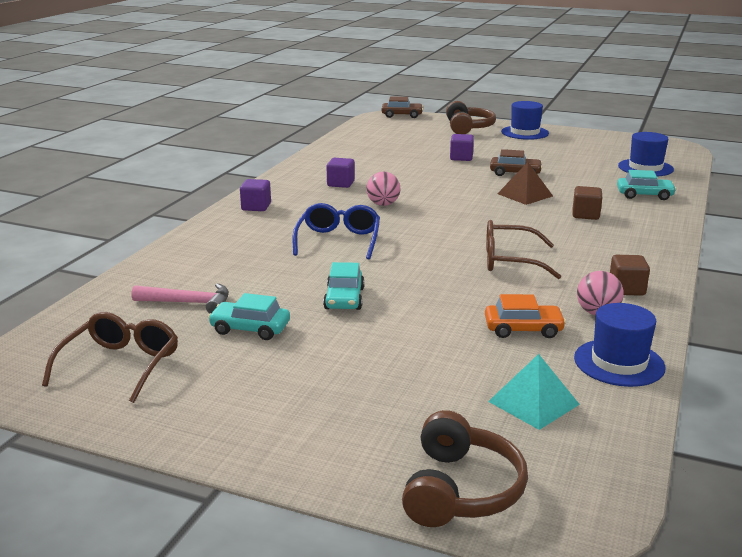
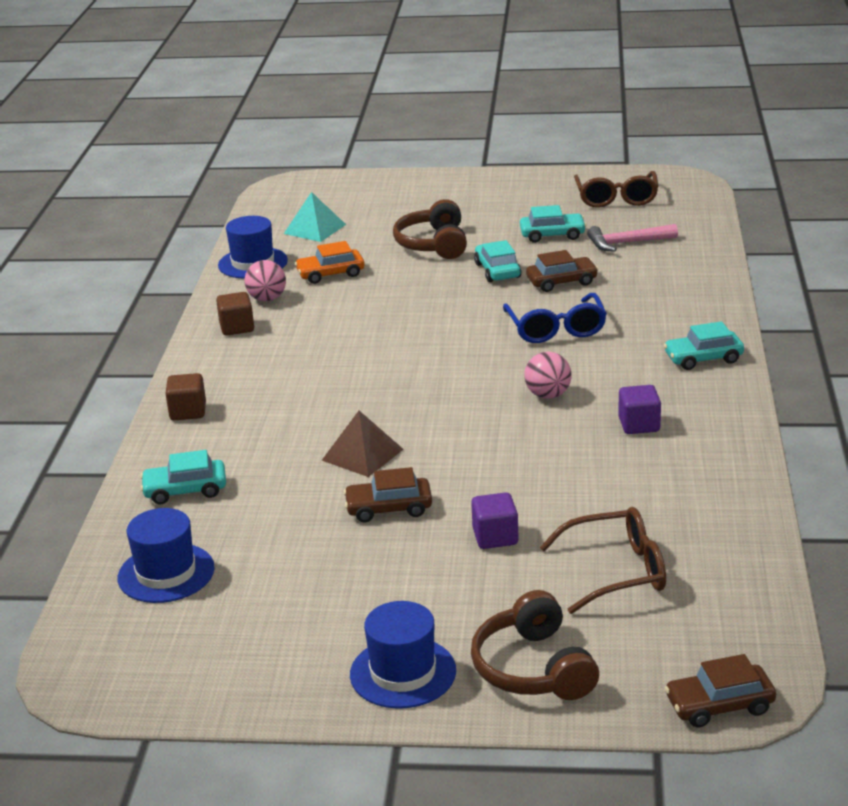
camera: 165 degrees right, 5 degrees up
purple cube [240,179,271,211] -> turquoise car [664,321,744,370]
brown headphones [402,410,528,527] -> brown headphones moved to [393,199,467,259]
brown glasses [486,220,561,279] -> brown glasses moved to [540,507,666,614]
brown cube [573,186,602,220] -> brown cube moved to [165,373,206,420]
none -> brown car [526,250,598,292]

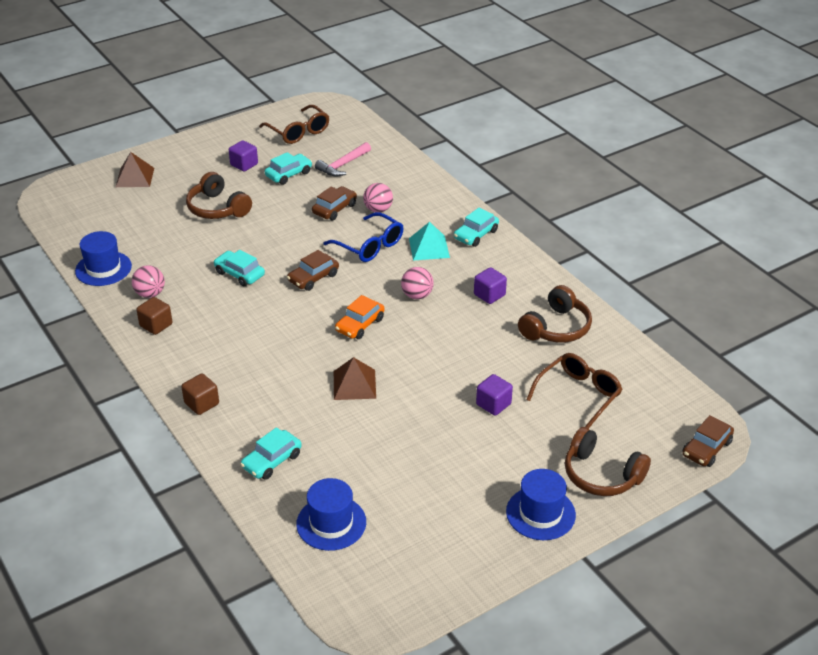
camera: 40 degrees left, 10 degrees up
turquoise pyramid [284,192,346,242] -> turquoise pyramid moved to [409,222,450,261]
orange car [295,241,365,284] -> orange car moved to [335,295,385,339]
brown car [343,467,432,522] -> brown car moved to [287,250,339,291]
turquoise car [474,240,521,282] -> turquoise car moved to [214,250,265,286]
none -> brown pyramid [116,152,154,187]
none -> purple cube [229,140,258,171]
none -> pink ball [363,183,393,212]
none -> brown headphones [518,285,592,343]

